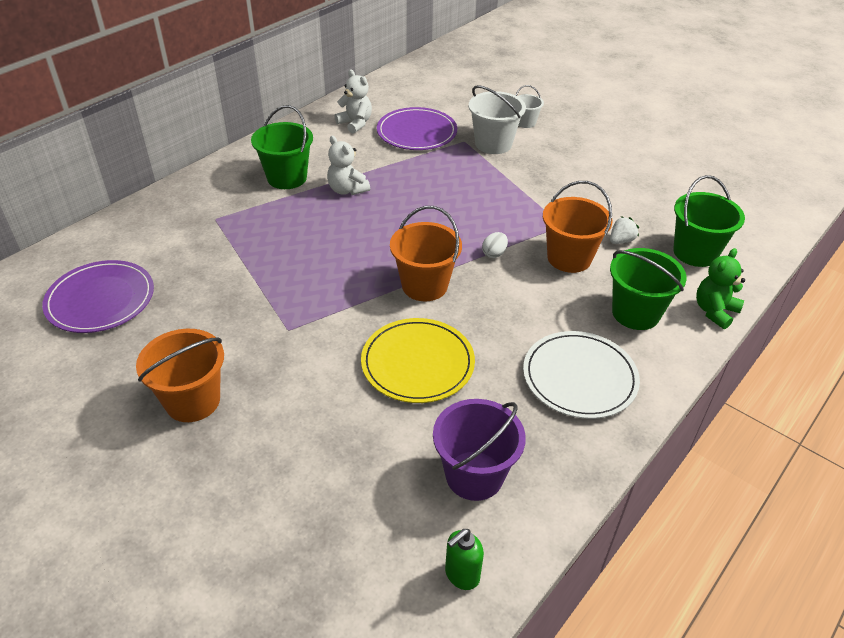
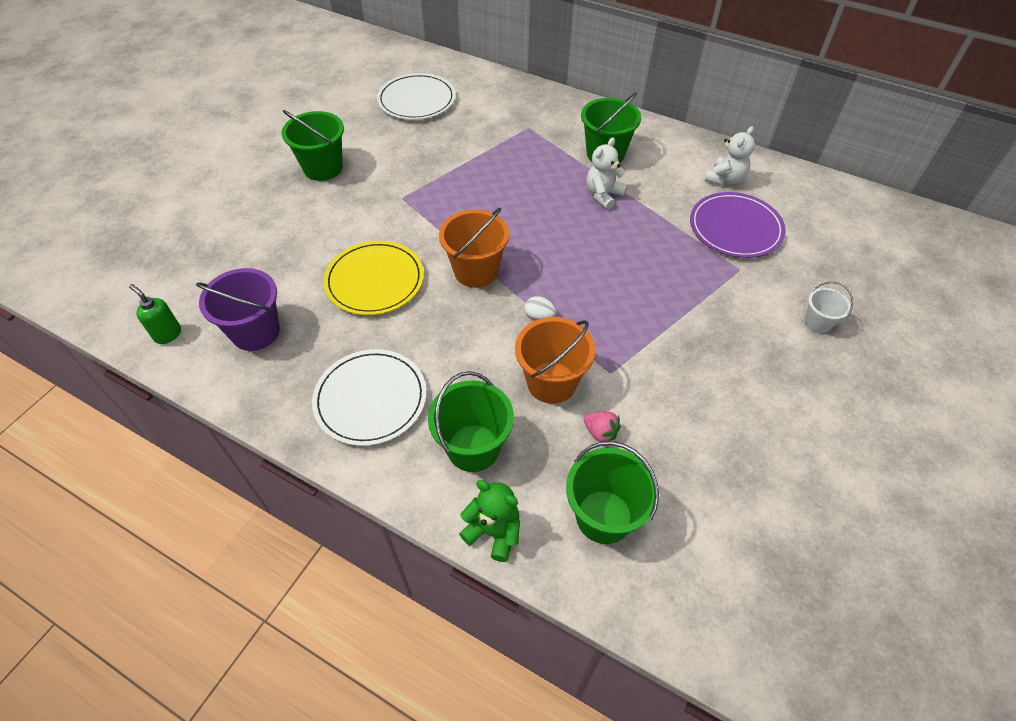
camera: 80 degrees right, 10 degrees up
purple plate [42,260,154,333] -> white plate [377,73,456,120]
orange bucket [136,329,224,422] -> green bucket [282,110,344,181]
white bucket [469,85,526,154] -> none
white strawberry [610,216,639,244] -> pink strawberry [583,412,621,442]

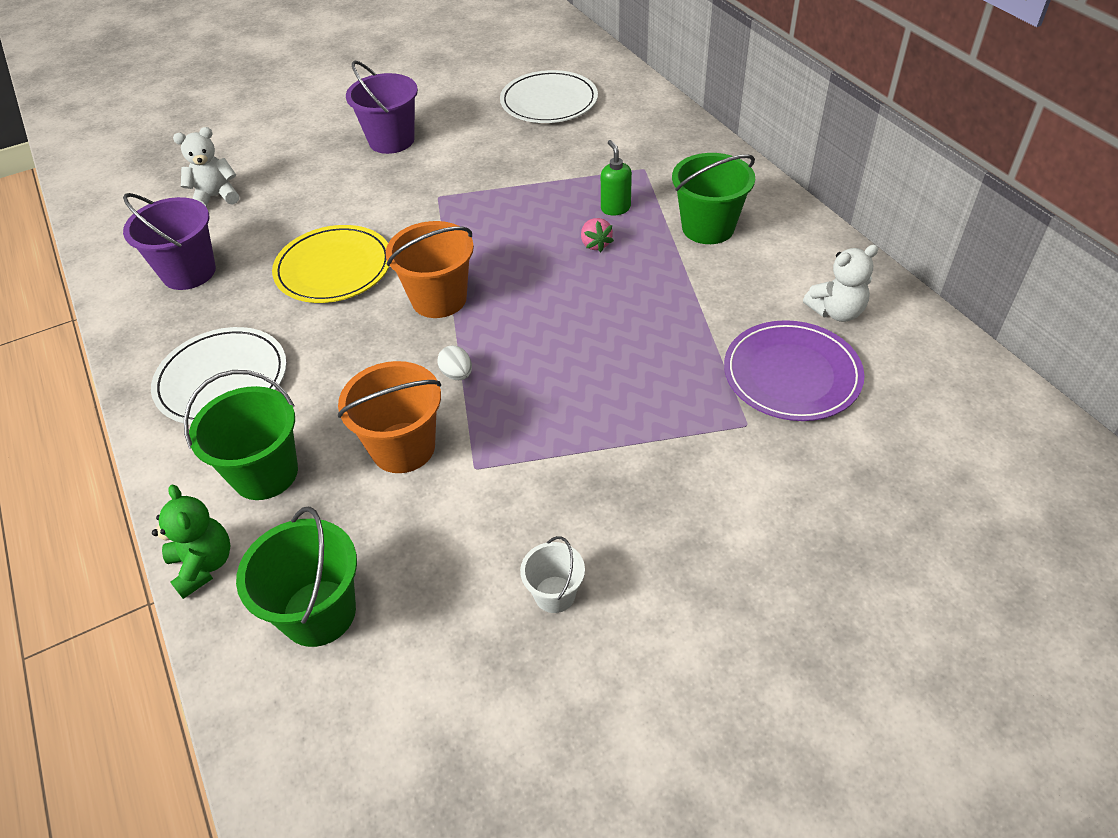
camera: 35 degrees right, 5 degrees down
green soap dispenser [129,284,181,344] -> green soap dispenser moved to [601,140,632,216]
green bucket [282,110,344,181] -> purple bucket [346,60,418,154]
pink strawberry [583,412,621,442] -> pink strawberry moved to [581,218,614,252]
white teddy bear [586,138,628,210] -> white teddy bear moved to [173,127,239,207]
white bucket [804,281,853,333] -> white bucket moved to [520,536,585,613]

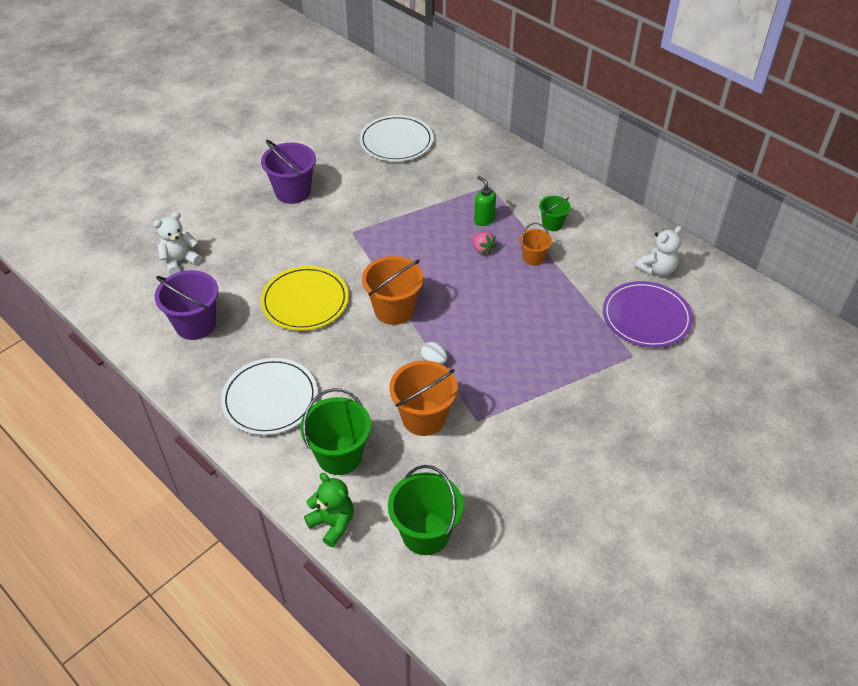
camera: 20 degrees left, 0 degrees up
white bucket [520,536,585,613] -> none
green bucket [672,153,755,244] -> green bucket [539,196,571,231], size x0.56
none -> orange bucket [520,223,552,266]

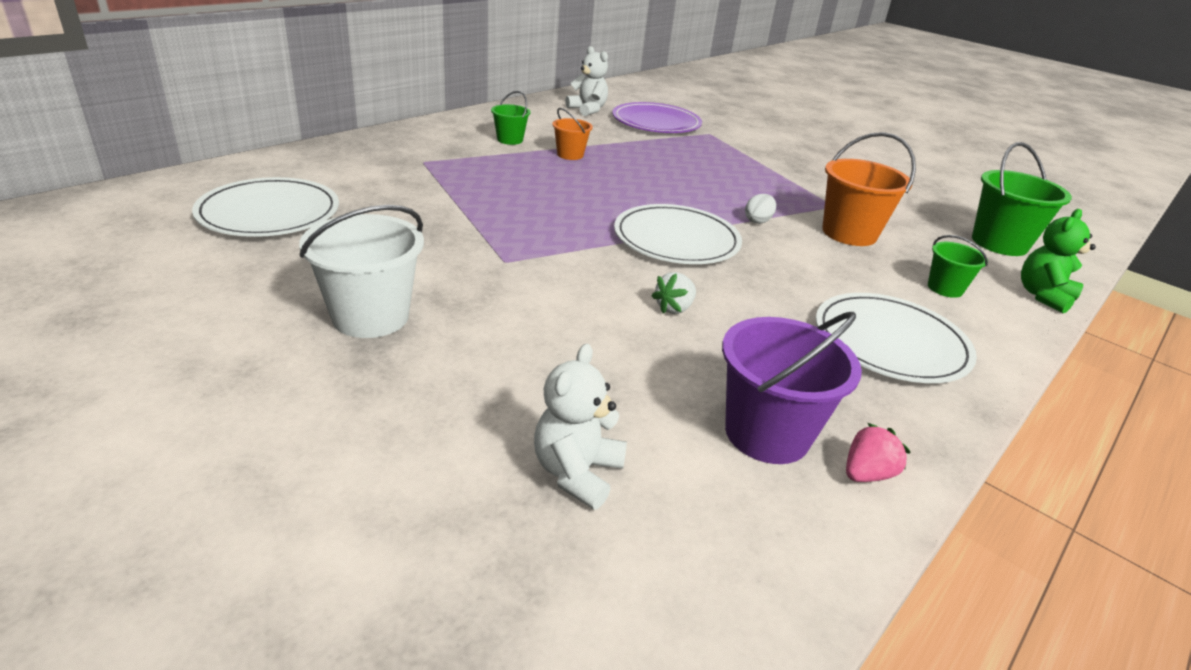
camera: 95 degrees left, 15 degrees down
white teddy bear [153,212,202,275] -> white teddy bear turned 60 degrees clockwise [534,344,627,510]
purple bucket [261,140,316,204] -> white bucket [299,205,424,338]
yellow plate [261,266,349,331] -> white strawberry [652,272,696,314]
green bucket [300,388,371,475] -> green bucket [928,235,988,298], size x0.56
orange bucket [362,256,424,325] -> white plate [614,204,742,264]
pink strawberry [472,232,497,255] -> pink strawberry moved to [846,423,911,482]
green soap dispenser [474,176,496,226] -> none

